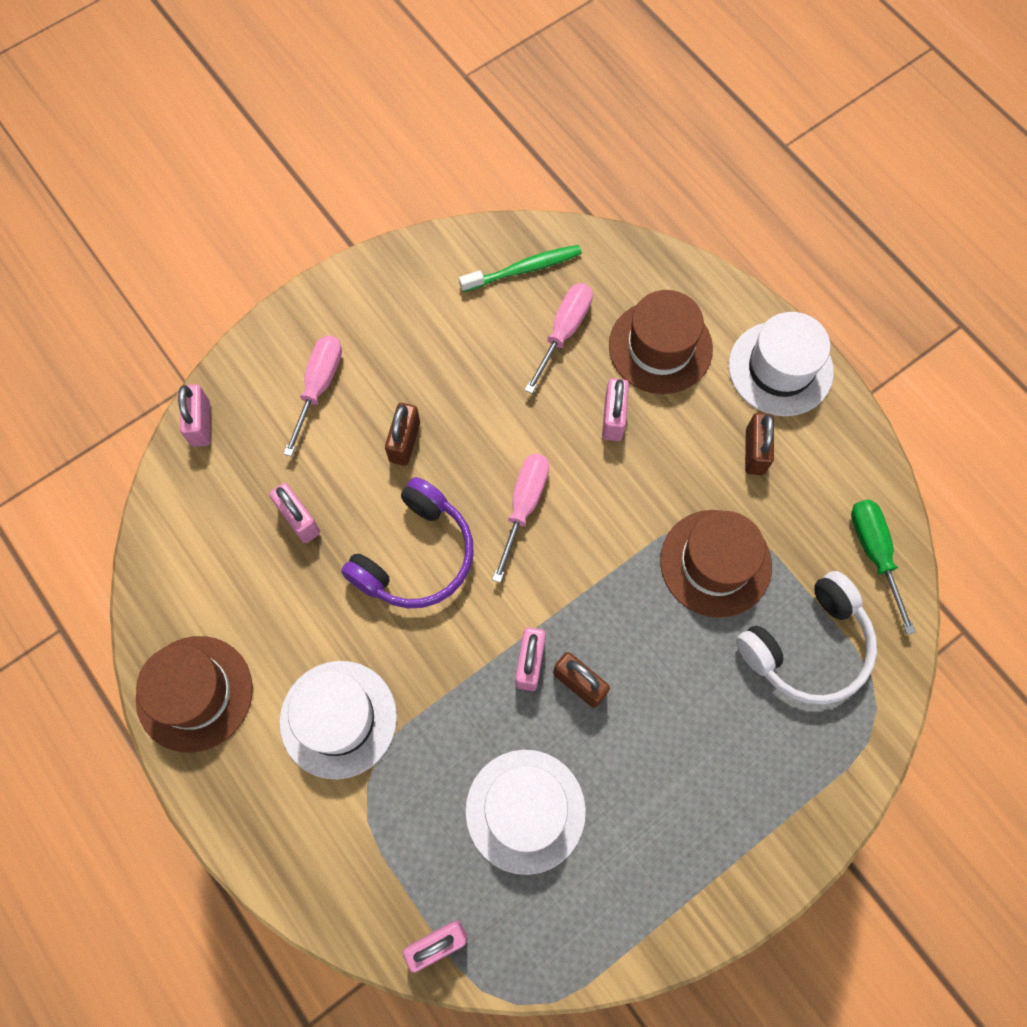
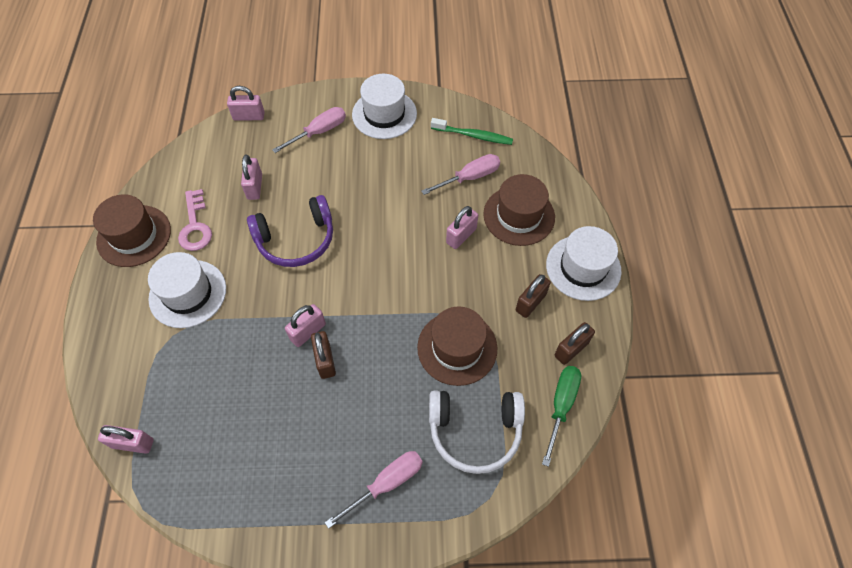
camera: 35 degrees right, 10 degrees down
pink padlock [178,384,211,447] -> pink padlock turned 60 degrees clockwise [227,86,265,121]
brown padlock [385,403,420,466] -> brown padlock moved to [554,322,595,365]
white hat [465,750,586,875] -> white hat moved to [352,74,417,139]
pink screwdriver [492,454,549,583] -> pink screwdriver moved to [325,451,423,529]
none -> pink key [178,189,212,251]

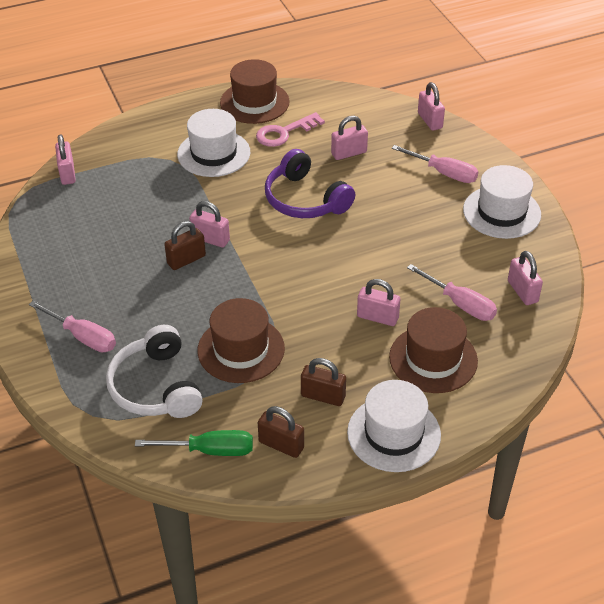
camera: 70 degrees right, 15 degrees down
green toothbrush [431,118,513,145] -> pink padlock [508,251,543,305]

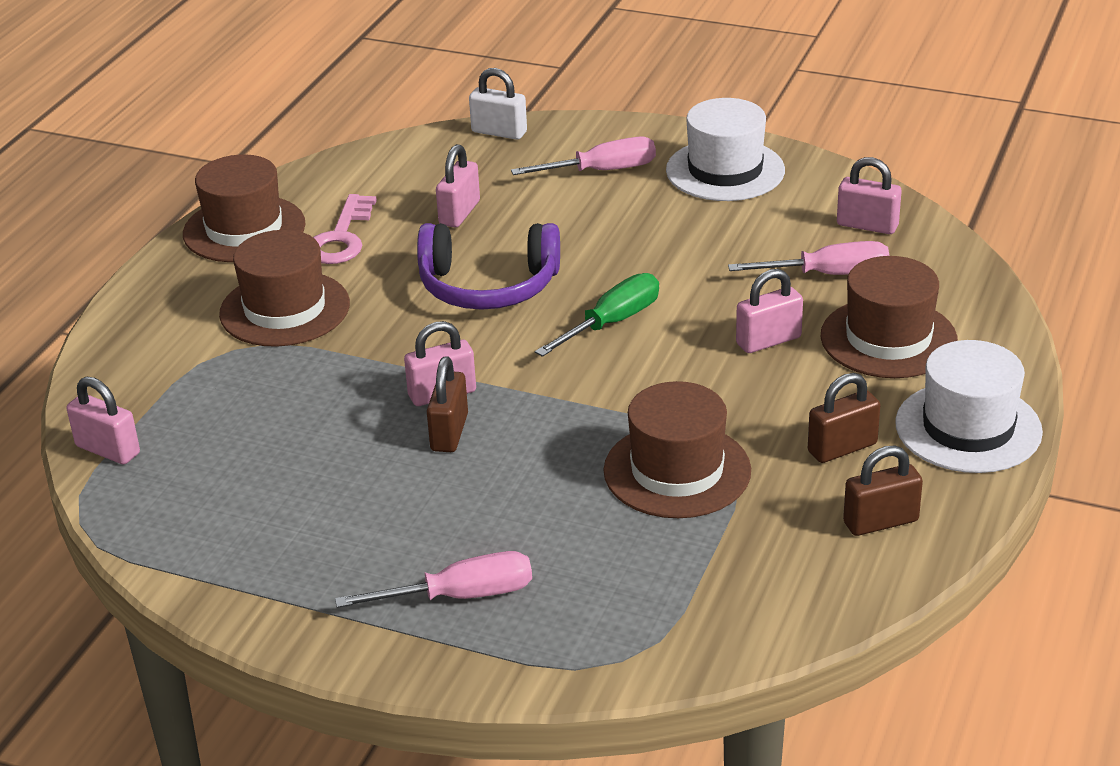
camera: 45 degrees left, 10 degrees down
white headphones [106,325,203,418] -> none
green screwdriver [135,430,253,456] -> green screwdriver moved to [535,273,659,357]
white hat [177,109,250,177] -> brown hat [219,230,350,347]
pink padlock [418,82,445,131] -> white padlock [469,68,527,140]

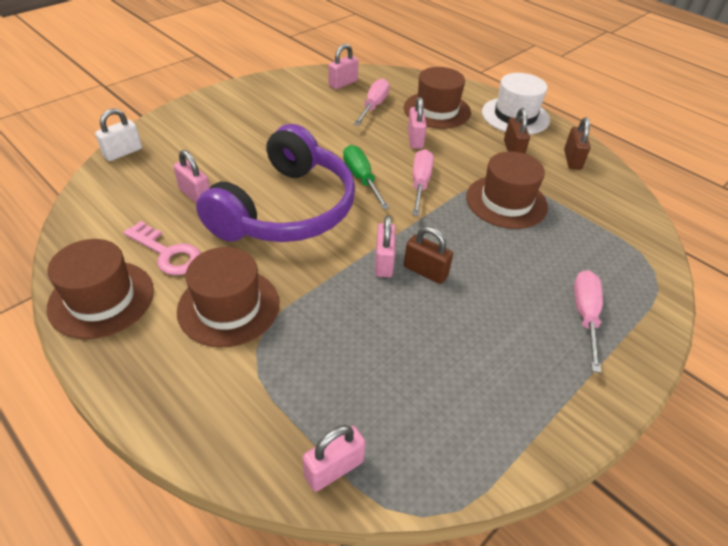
camera: 70 degrees left, 10 degrees up
purple headphones [417,223,560,310] -> purple headphones [196,124,355,242], size x1.53
pink screwdriver [511,136,656,175] -> pink screwdriver moved to [412,149,434,216]
white hat [666,98,785,201] -> none

